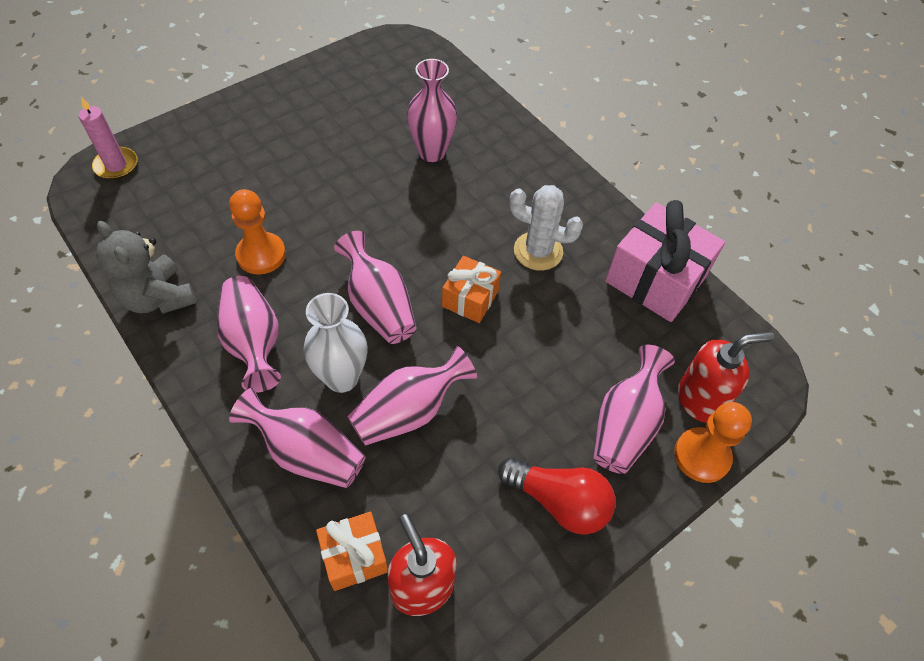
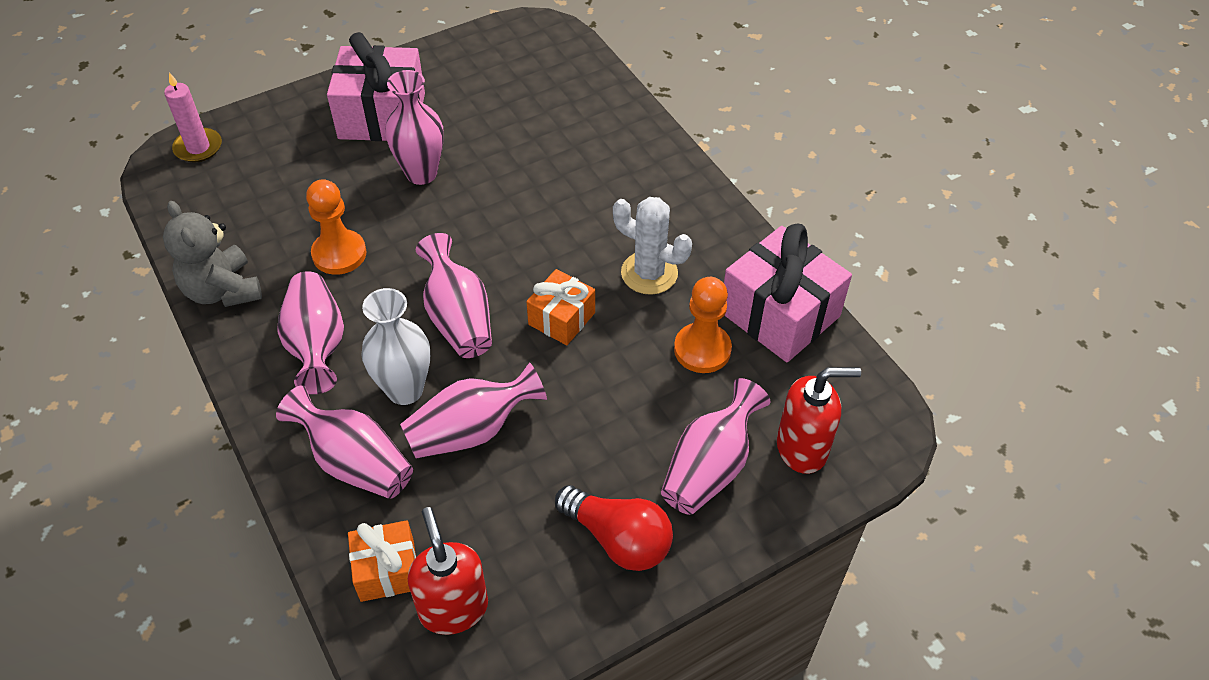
camera: 10 degrees right, 5 degrees down
pink vase [407,59,457,162] -> pink vase moved to [385,70,444,185]
orange pawn [674,402,752,483] -> orange pawn moved to [674,277,732,373]
none -> pink gift [327,32,425,141]

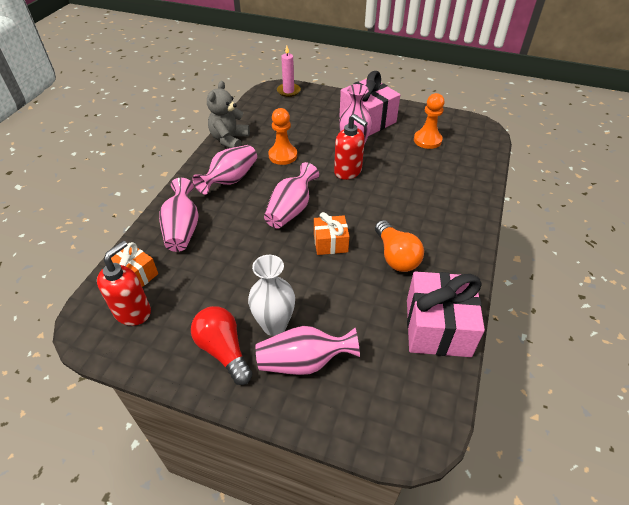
camera: 50 degrees right, 5 degrees down
white vase [362,288,430,405] -> white vase moved to [248,255,295,336]
pink vase [400,362,547,459] -> none
red light bulb [555,485,673,571] -> red light bulb turned 150 degrees clockwise [191,306,253,385]
white cactus [613,197,692,295] -> orange light bulb [375,220,424,272]
orange pawn [674,277,732,373] -> orange pawn moved to [414,93,445,149]
red soap dispenser [777,367,861,474] -> red soap dispenser moved to [334,114,368,180]

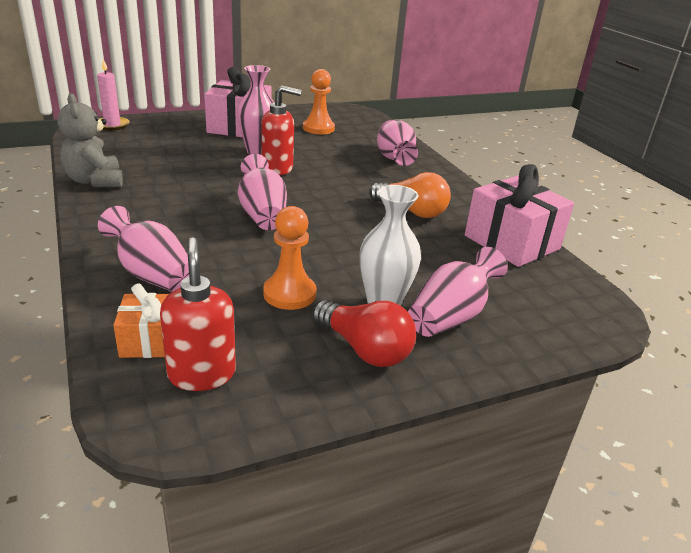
camera: 45 degrees left, 15 degrees down
red light bulb [191,306,253,385] -> red light bulb turned 150 degrees counterclockwise [313,300,416,367]
pink vase [192,145,257,194] -> pink vase moved to [377,120,418,166]
orange pawn [268,108,297,165] -> orange pawn moved to [263,206,316,310]
orange gift [314,212,350,255] -> none

